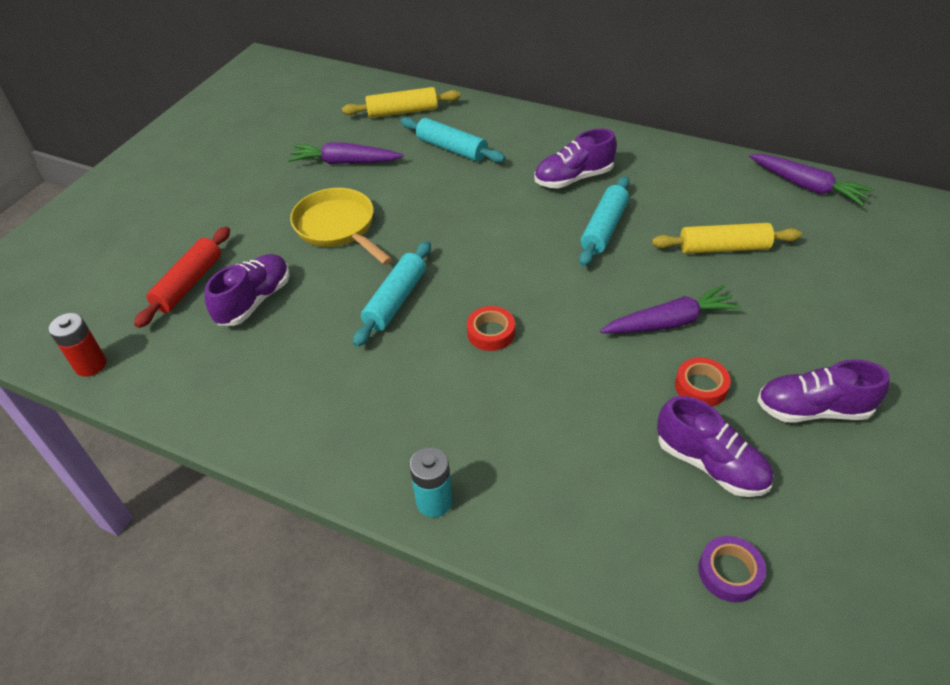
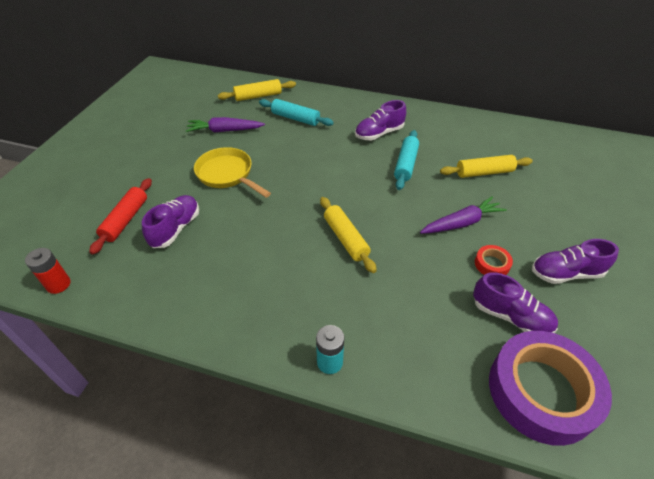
camera: 10 degrees left, 0 degrees up
turquoise rolling pin [353,241,431,347] -> none
red tape [467,306,515,351] -> yellow rolling pin [320,197,377,273]
purple tape [698,536,766,602] -> purple tape [489,331,612,446], size x2.44
purple carrot [749,154,874,206] -> none

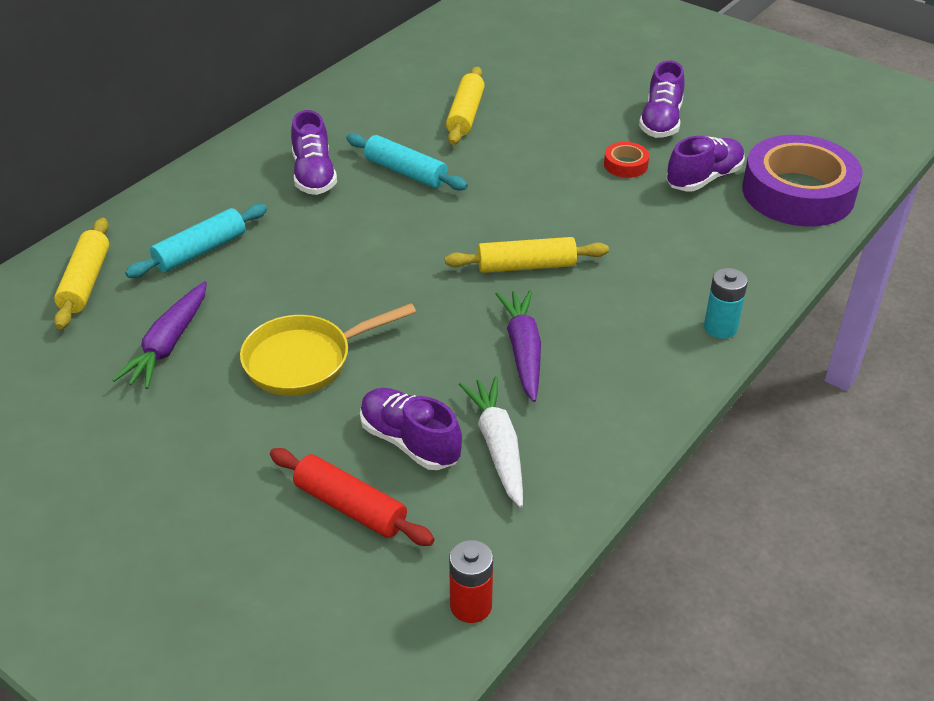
camera: 70 degrees left, 5 degrees down
purple carrot [420,196,507,234] -> purple carrot moved to [495,290,541,402]
none -> white carrot [459,376,523,508]

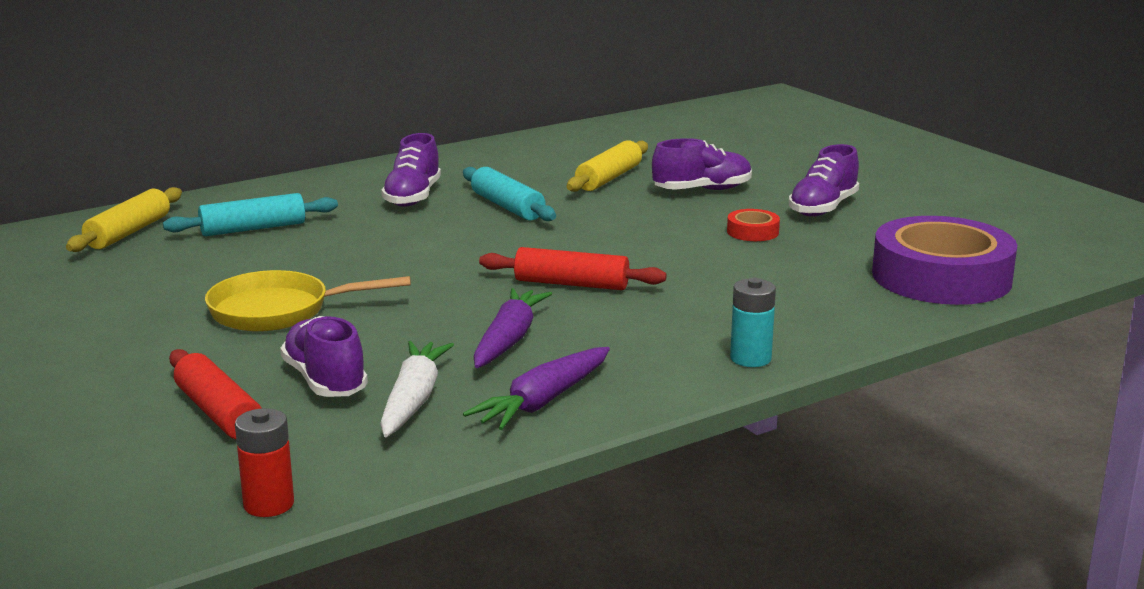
camera: 20 degrees right, 20 degrees down
purple carrot [112,281,207,389] -> purple carrot moved to [463,347,610,430]
yellow rolling pin [445,237,609,273] -> red rolling pin [479,247,666,290]
purple shoe [666,136,745,191] -> purple shoe moved to [652,138,752,190]

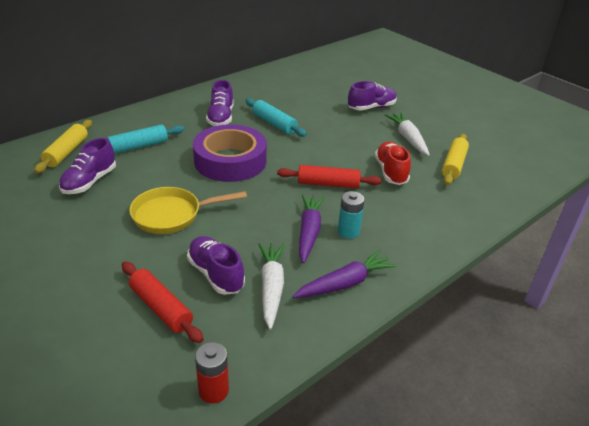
camera: 10 degrees left, 15 degrees up
purple carrot [463,347,610,430] -> purple carrot turned 150 degrees counterclockwise [292,250,397,298]
yellow rolling pin [567,140,648,192] -> yellow rolling pin moved to [442,134,469,185]
red tape [727,209,780,241] -> white carrot [385,113,430,156]
turquoise battery [730,278,776,367] -> turquoise battery moved to [338,191,365,239]
purple shoe [789,144,859,216] -> purple shoe moved to [59,138,116,194]
purple tape [872,216,1017,305] -> purple tape moved to [193,124,267,182]
none -> red shoe [375,142,411,185]

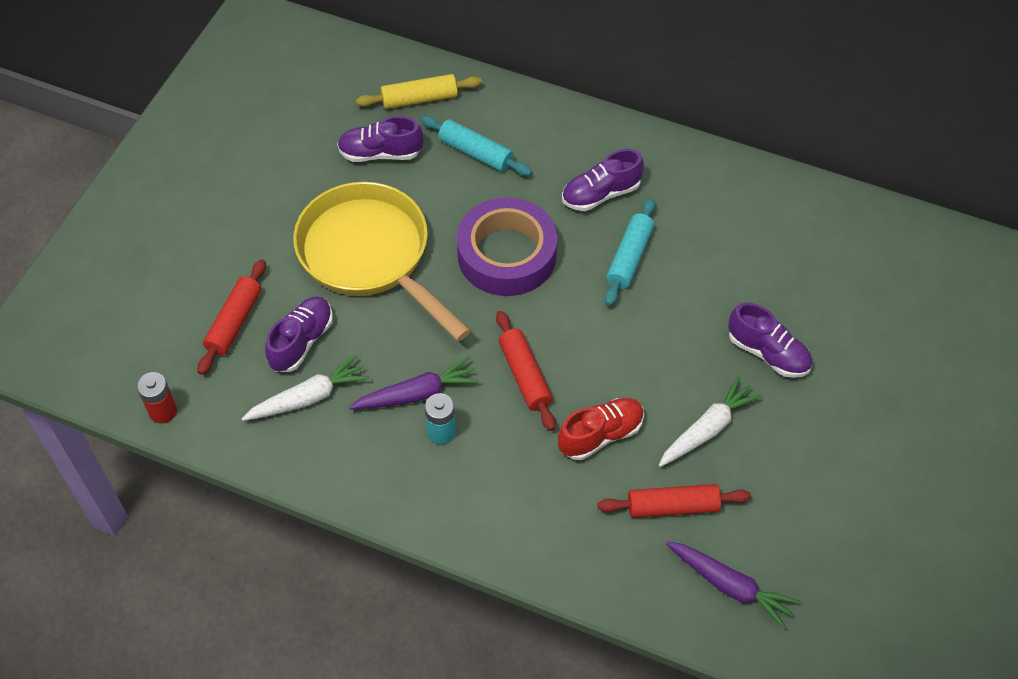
camera: 65 degrees right, 20 degrees up
yellow pan [129,187,247,234] -> yellow pan [293,182,471,341], size x1.64
purple carrot [292,250,397,298] -> purple carrot moved to [666,542,800,629]
yellow rolling pin [442,134,469,185] -> red rolling pin [598,484,751,518]

